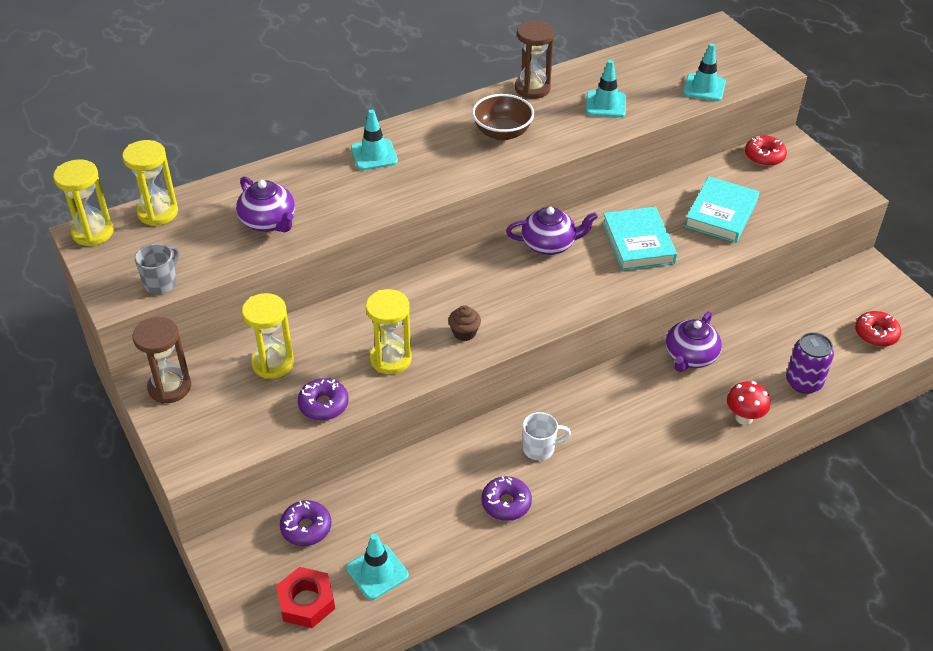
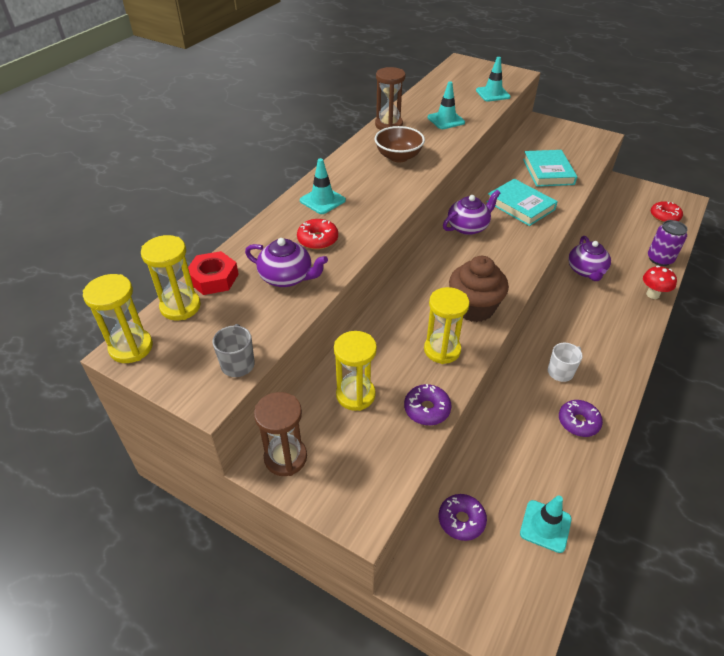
camera: 30 degrees left, 0 degrees up
red nut [276,567,335,628] -> red nut moved to [188,251,239,295]
brown cupcake [448,305,481,341] -> brown cupcake [449,256,509,322], size x2.09
red donut [745,136,787,166] -> red donut moved to [297,219,338,250]

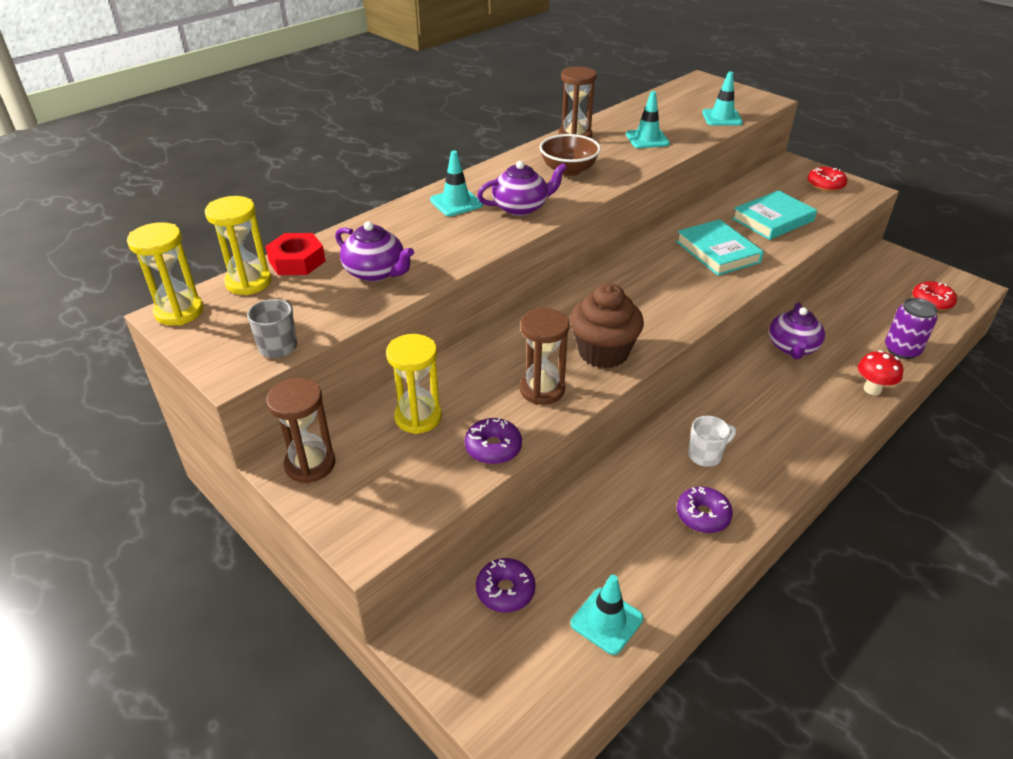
camera: 15 degrees right, 5 degrees down
red donut [297,219,338,250] -> red donut moved to [808,167,847,192]
yellow hourglass [424,287,470,364] -> brown hourglass [520,308,569,405]
purple teapot [443,190,500,235] -> purple teapot moved to [477,161,567,216]
turquoise book [523,150,577,187] -> turquoise book turned 45 degrees clockwise [732,190,817,240]

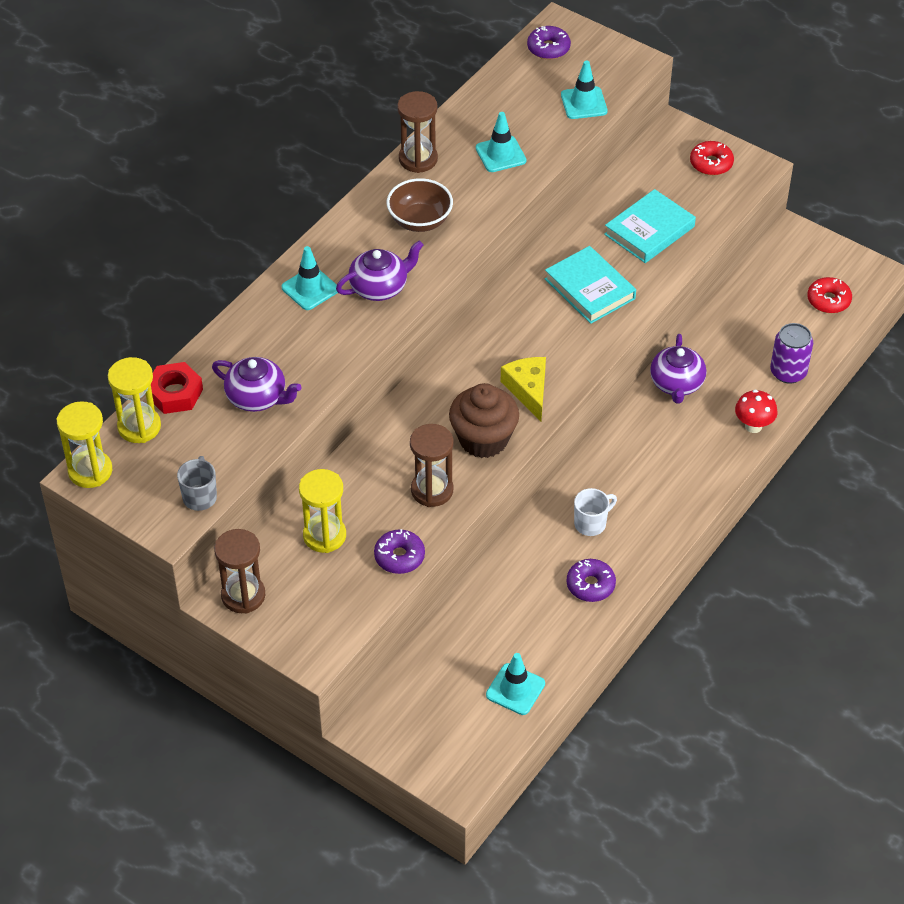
camera: 10 degrees left, 10 degrees up
purple donut [476,558,536,613] -> purple donut moved to [527,26,571,59]
none -> yellow cheese [501,357,546,422]

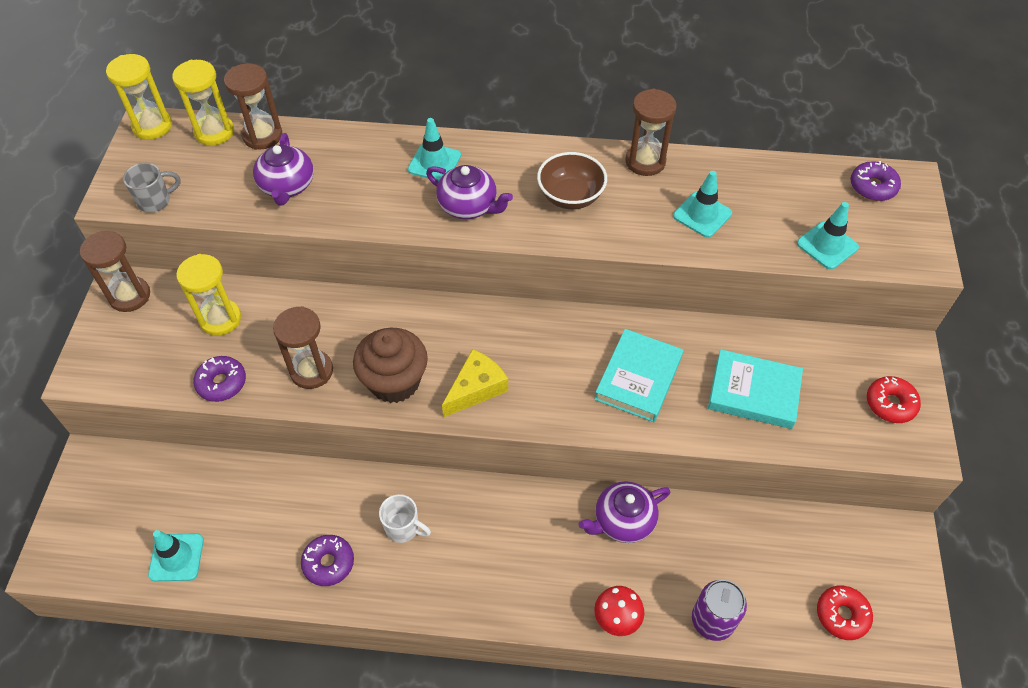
camera: 60 degrees right, 5 degrees up
red nut [151,362,203,414] -> brown hourglass [224,63,282,150]

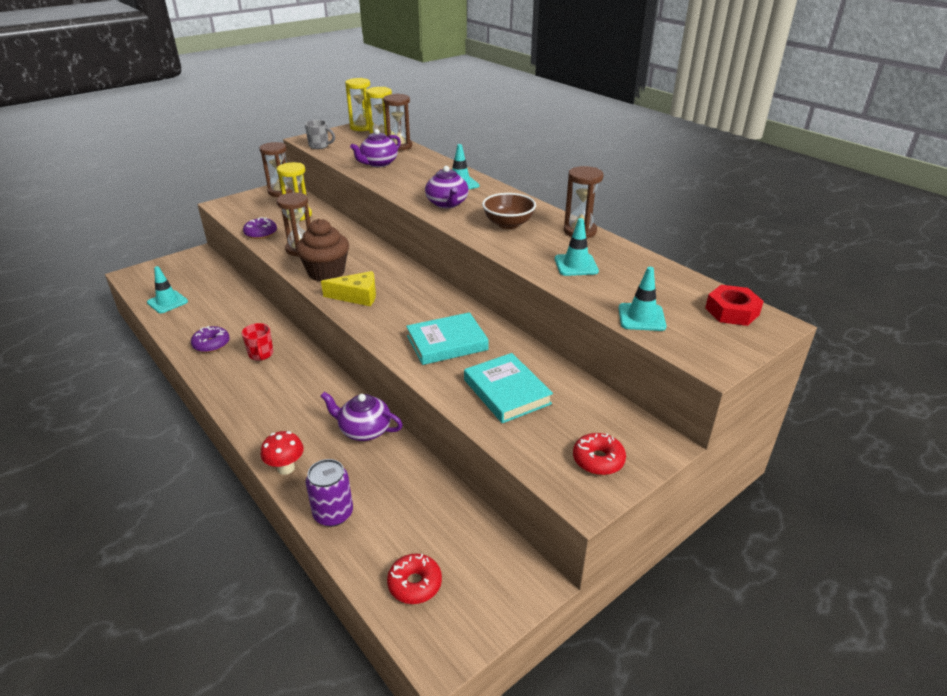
camera: 45 degrees right, 20 degrees down
white mug [379,494,431,543] -> red mug [242,323,273,361]
purple donut [850,161,901,201] -> red nut [705,285,764,326]

